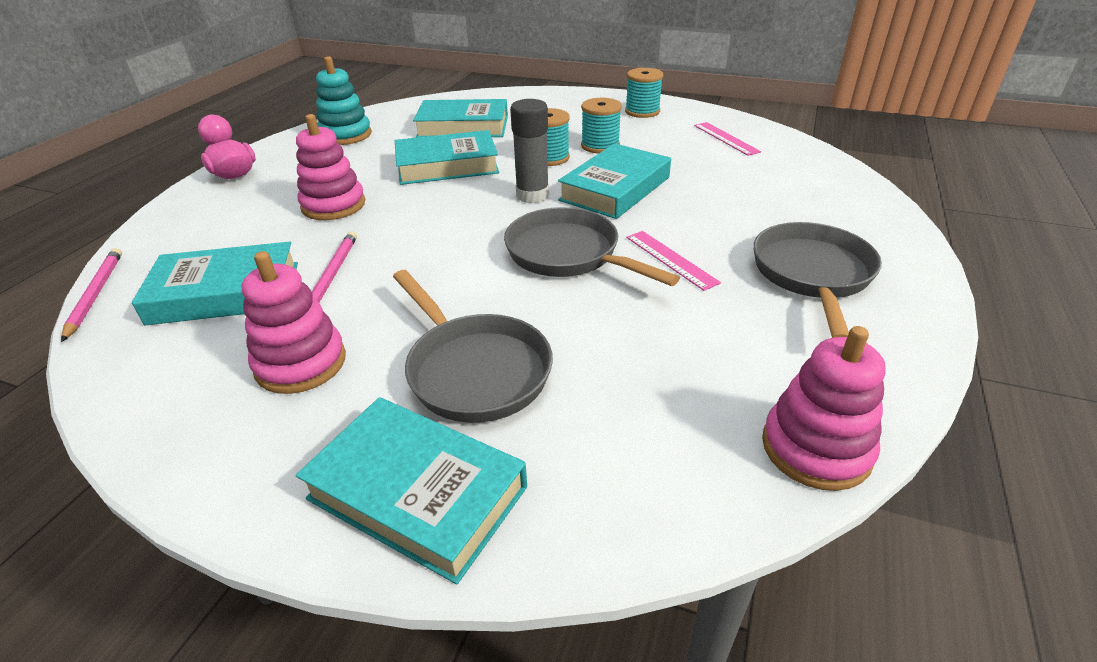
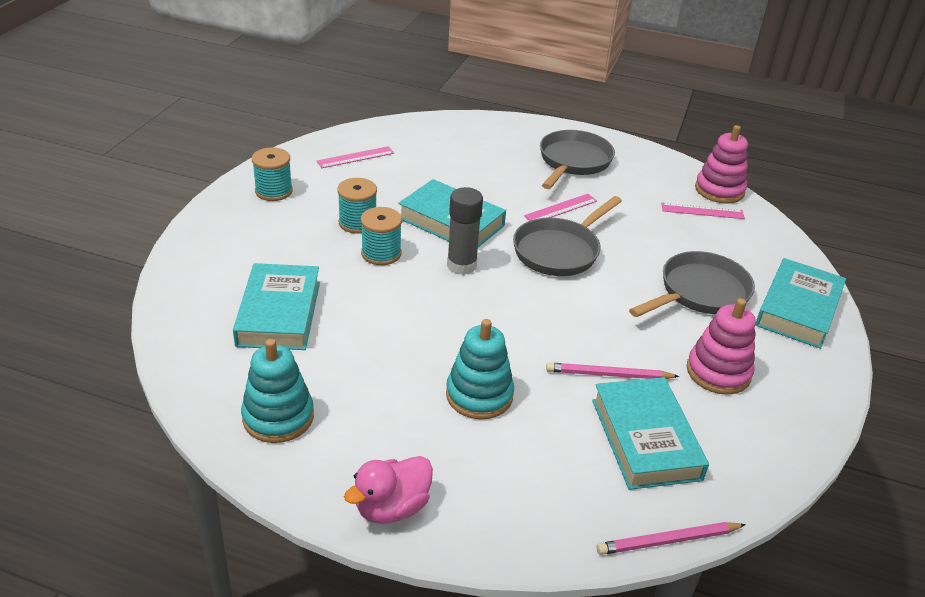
camera: 95 degrees left, 0 degrees up
pink stacking toy [296,114,365,220] -> turquoise stacking toy [446,319,514,419]
turquoise book [395,130,499,185] -> none
grey pan [753,222,882,338] -> grey pan turned 105 degrees clockwise [540,130,615,189]
none -> pink ruler [661,202,745,219]

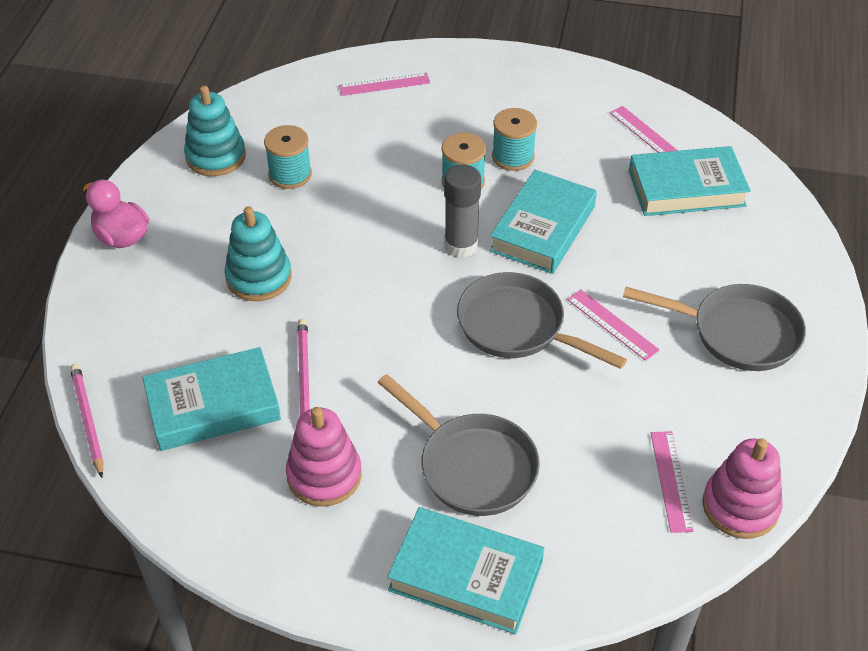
camera: 85 degrees right, 10 degrees up
turquoise book [233,263,320,350] -> turquoise book moved to [629,146,750,216]
turquoise spool [252,147,293,201] -> turquoise spool moved to [264,125,312,189]
none -> pink ruler [339,72,430,96]

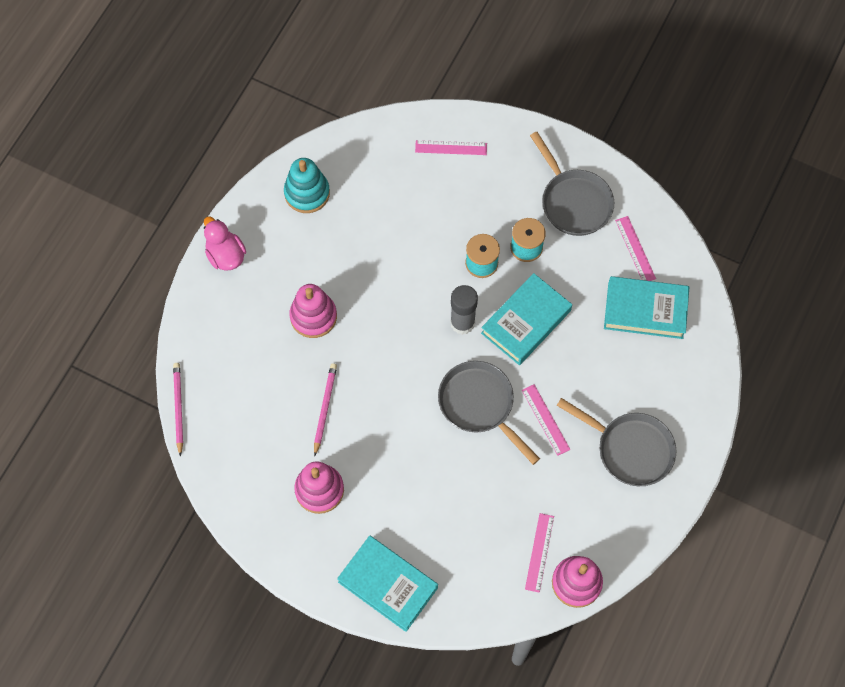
camera: 15 degrees right, 20 degrees up
turquoise book [142,347,281,451] -> none
turquoise stacking toy [224,206,292,301] -> pink stacking toy [289,284,337,338]
turquoise spool [264,125,312,189] -> none
grey pan [377,374,540,516] -> grey pan moved to [530,132,614,236]

